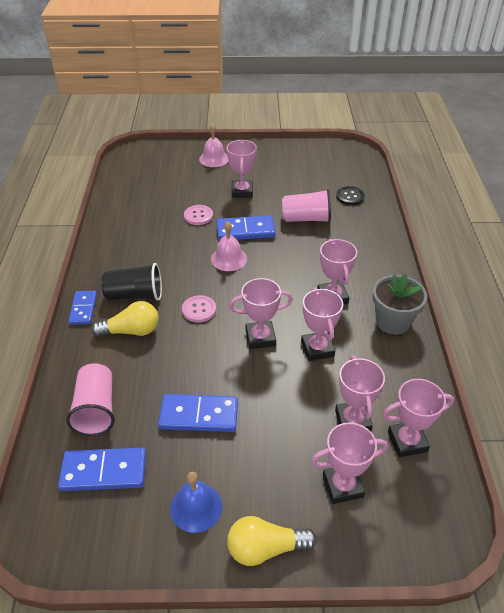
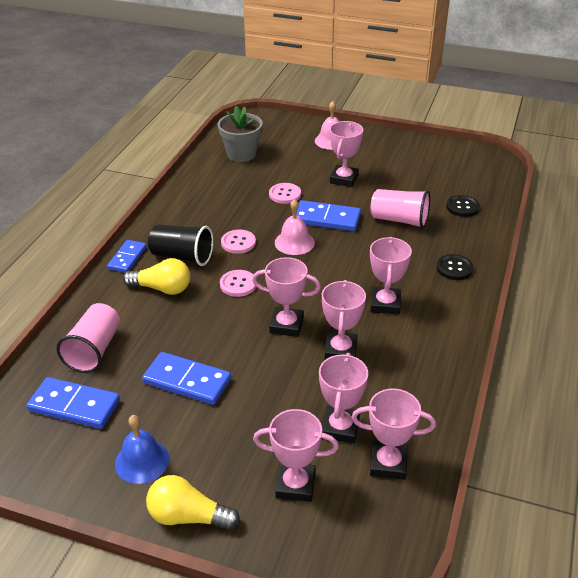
camera: 20 degrees right, 5 degrees down
grey flower pot [372,274,427,335] -> grey flower pot moved to [218,106,263,162]
none -> pink button [221,230,256,254]
none -> black button [436,254,474,280]

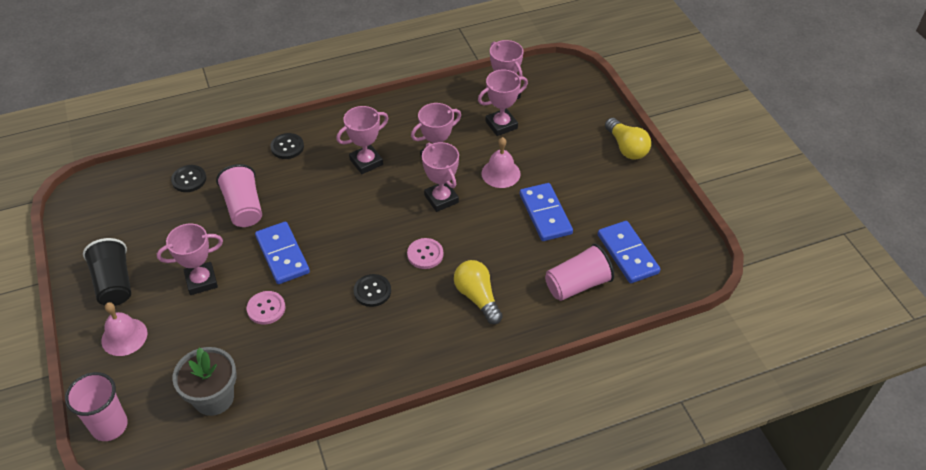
camera: 130 degrees left, 10 degrees up
blue domino [107,240,147,273] -> none
blue bell [115,415,169,484] -> none
black cup [148,224,213,266] -> black cup moved to [83,238,131,306]
pink button [221,230,256,254] -> black button [354,274,391,307]
pink trophy [253,409,339,502] -> none
pink bell [275,199,315,255] -> pink bell moved to [481,137,521,188]
none -> pink cup [65,372,128,441]

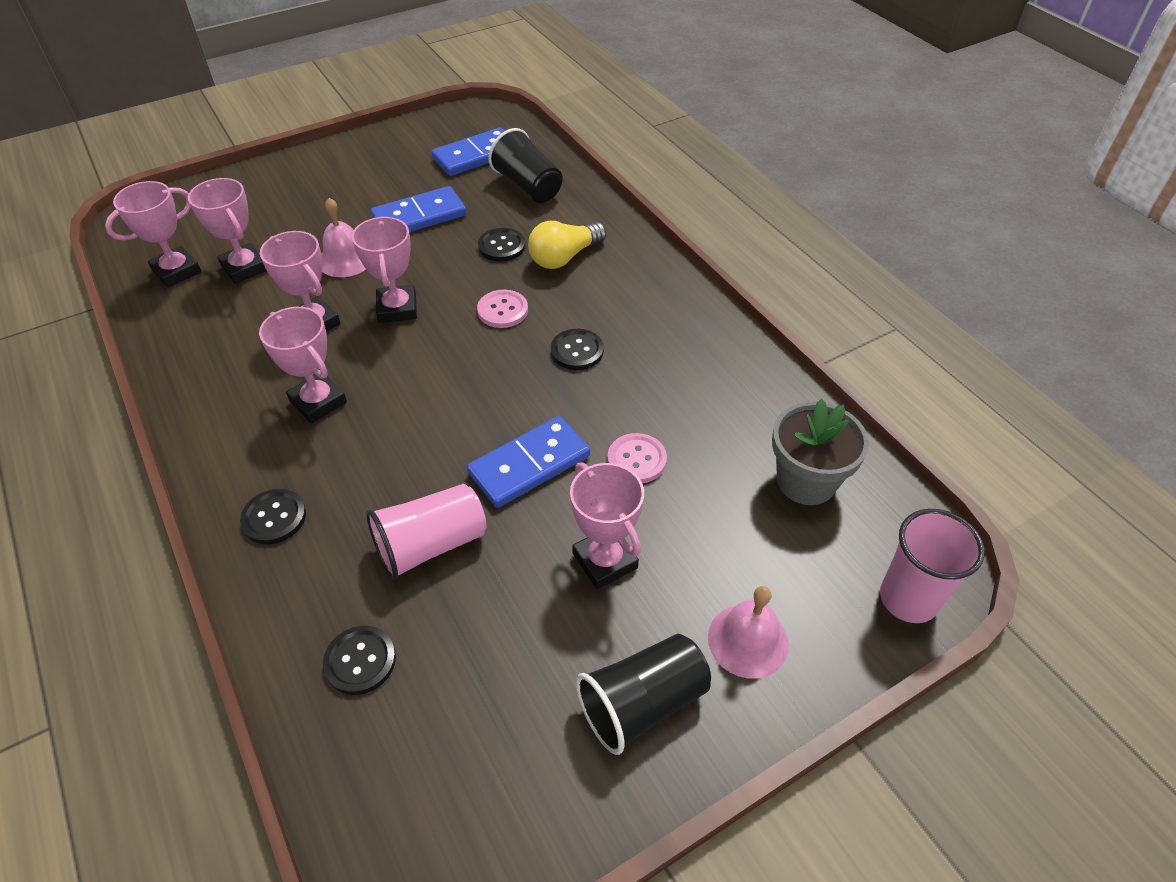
camera: 100 degrees left, 0 degrees up
pink trophy [422,142,459,212] -> pink trophy turned 60 degrees counterclockwise [352,216,417,323]
pink cup [545,244,614,301] -> black cup [488,128,563,203]
yellow light bulb [605,118,651,160] -> none
none -> black button [478,228,525,262]

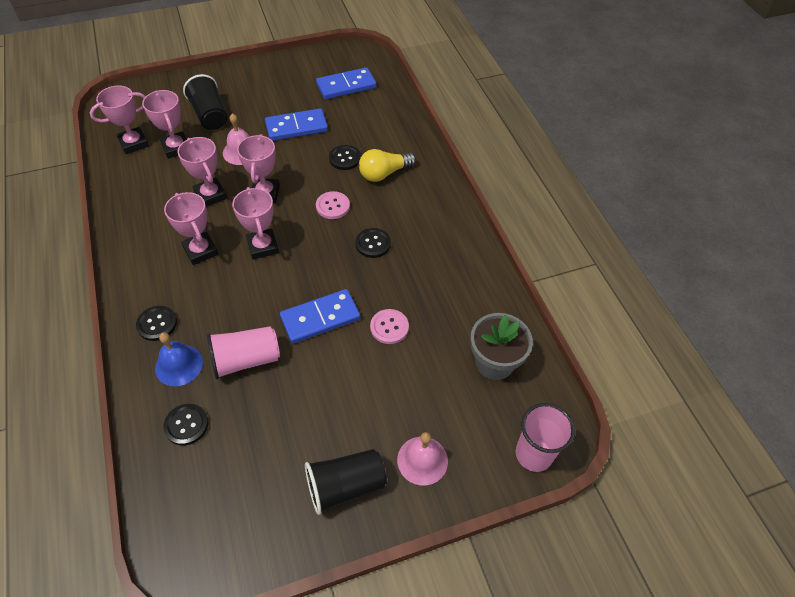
camera: 10 degrees right, 5 degrees up
black cup [488,128,563,203] -> black cup moved to [183,74,228,130]
pink trophy [570,463,644,589] -> pink trophy moved to [232,187,279,260]
none -> blue bell [155,332,203,386]

